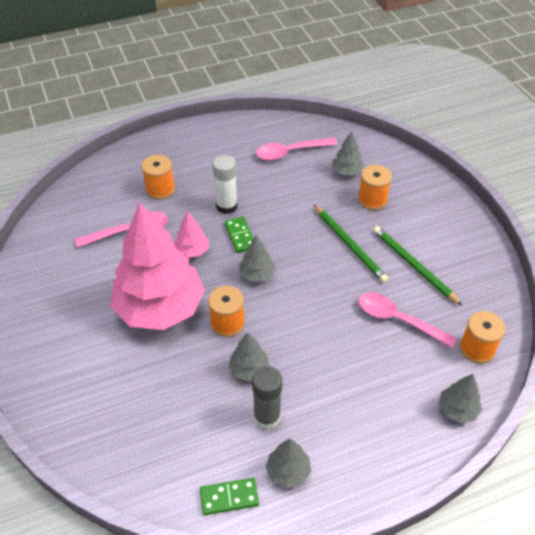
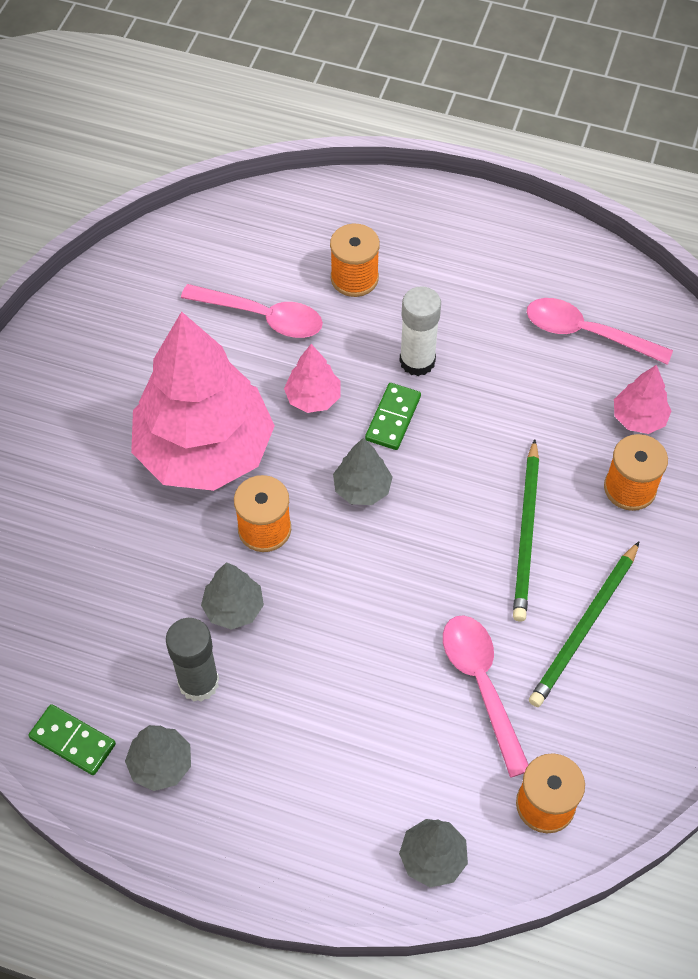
camera: 40 degrees right, 10 degrees up
grey tree [332,131,364,176] -> pink tree [614,365,671,434]
green pencil [373,226,462,305] -> green pencil turned 150 degrees counterclockwise [529,541,640,707]

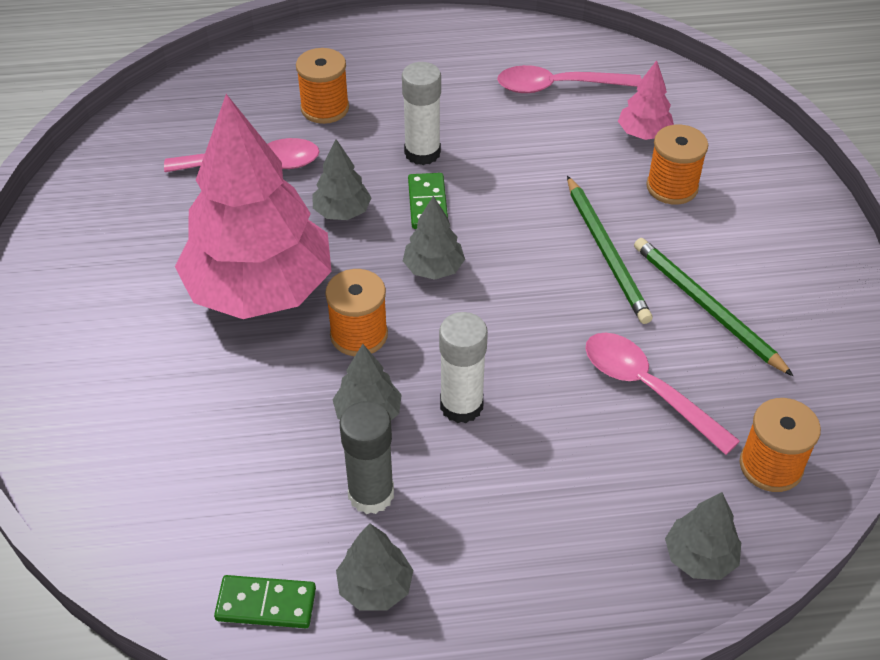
camera: 25 degrees left, 10 degrees down
pink tree [284,344,341,413] -> grey tree [312,139,372,220]
green pencil [529,541,640,707] -> green pencil turned 135 degrees clockwise [634,238,793,376]
none -> white glue stick [439,312,488,423]

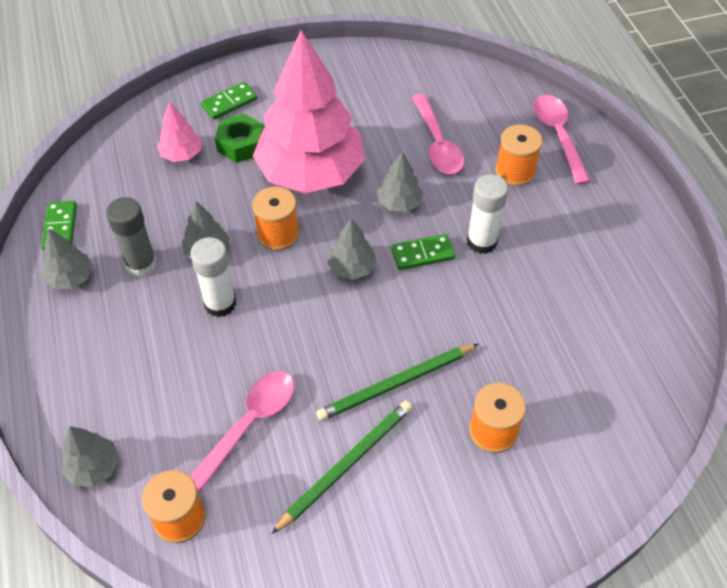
camera: 80 degrees right, 5 degrees up
pink spoon [497,65,642,93] -> pink spoon moved to [534,95,590,185]
pink tree [618,60,674,140] -> pink tree moved to [157,101,202,162]
none -> green domino [201,82,257,120]
none -> green nut [215,113,264,163]

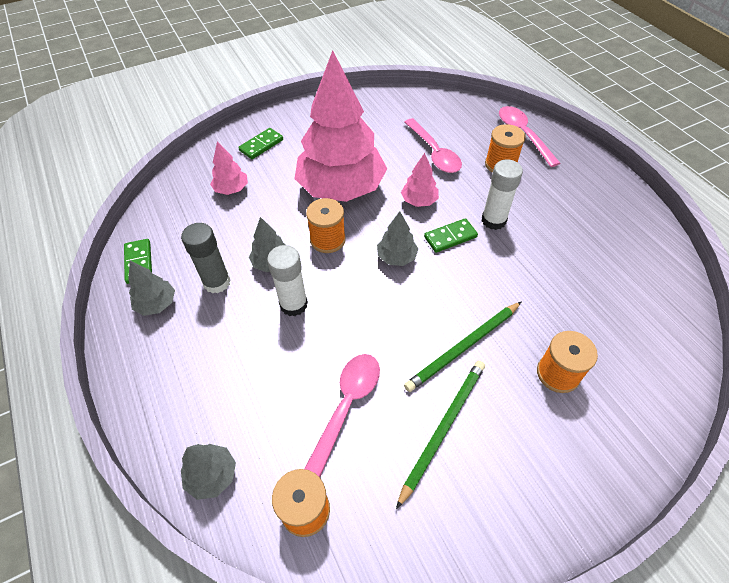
camera: 10 degrees left, 0 degrees up
green nut [215,113,264,163] -> none
grey tree [377,151,424,212] -> pink tree [401,153,439,207]

